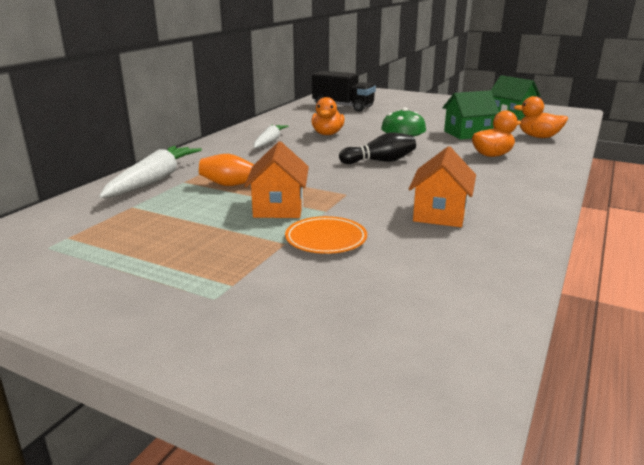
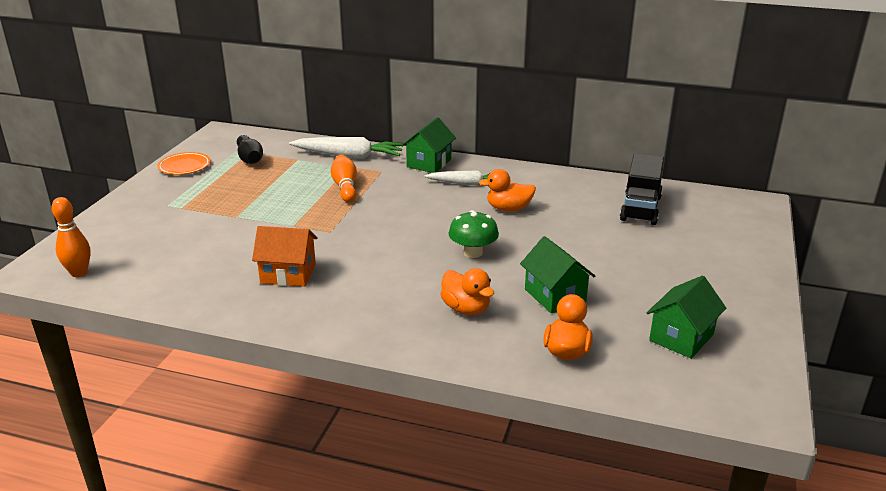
camera: 80 degrees right, 5 degrees up
orange house [244,141,309,218] -> none
orange plate [285,216,367,254] -> orange plate moved to [157,152,210,175]
black bowling pin [339,132,416,164] -> black bowling pin moved to [237,135,263,164]
none -> orange bowling pin [52,197,91,277]
none -> green house [401,117,456,173]

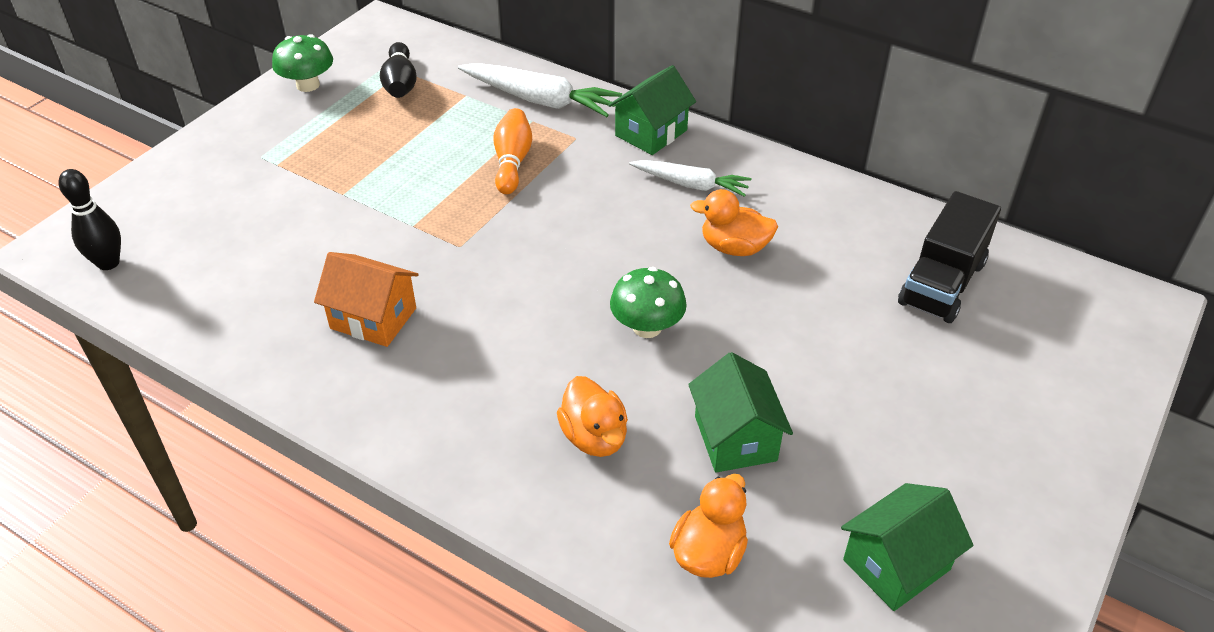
camera: 15 degrees right, 15 degrees up
orange bowling pin [52,197,91,277] -> black bowling pin [59,169,121,270]
orange plate [157,152,210,175] -> green mushroom [272,34,333,92]

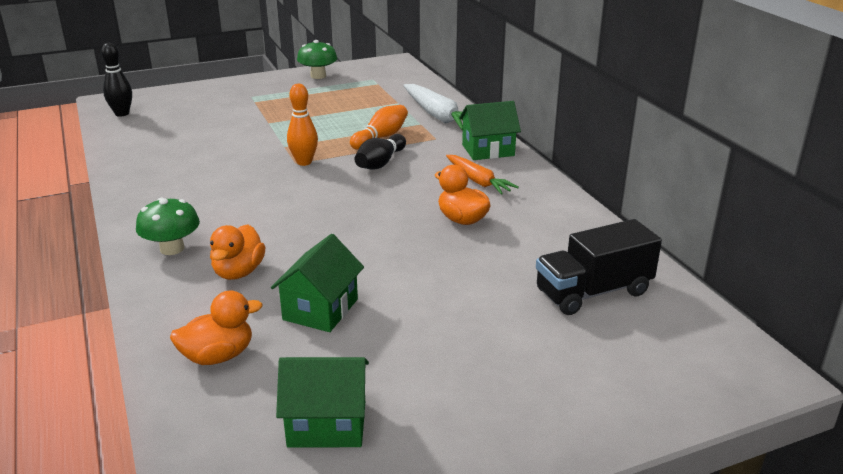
camera: 35 degrees right, 15 degrees down
orange house [314,252,419,347] -> none
black bowling pin [380,42,417,98] -> black bowling pin moved to [355,134,406,170]
green mushroom [610,267,687,338] -> green mushroom moved to [136,198,200,255]
white carrot [629,160,752,197] -> orange carrot [446,155,519,195]
none -> orange bowling pin [287,84,318,166]

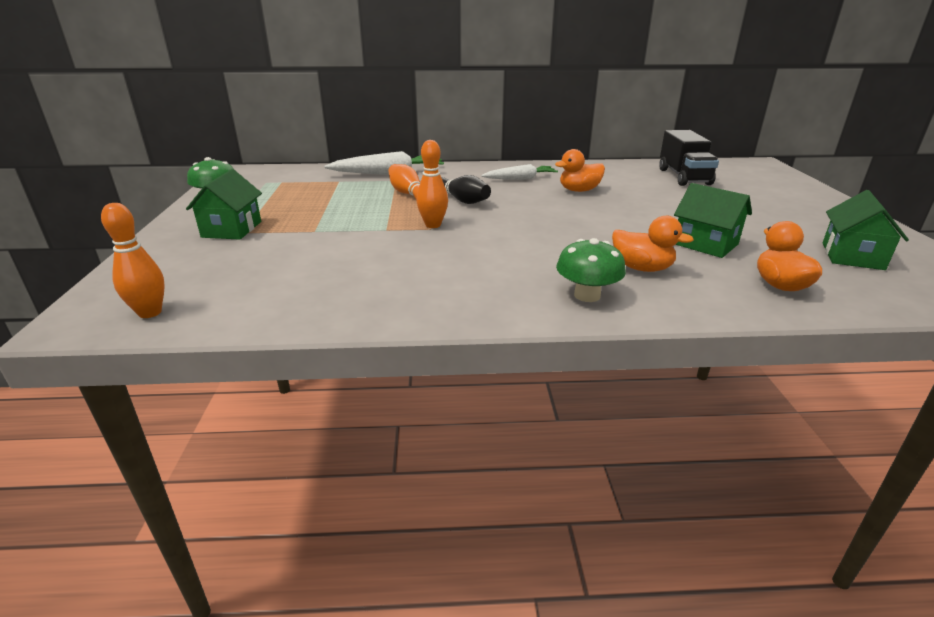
camera: 70 degrees left, 0 degrees up
black bowling pin [101,43,132,117] -> orange bowling pin [101,203,165,318]
orange carrot [446,155,519,195] -> white carrot [481,164,558,180]
green house [459,101,521,160] -> green house moved to [186,169,262,240]

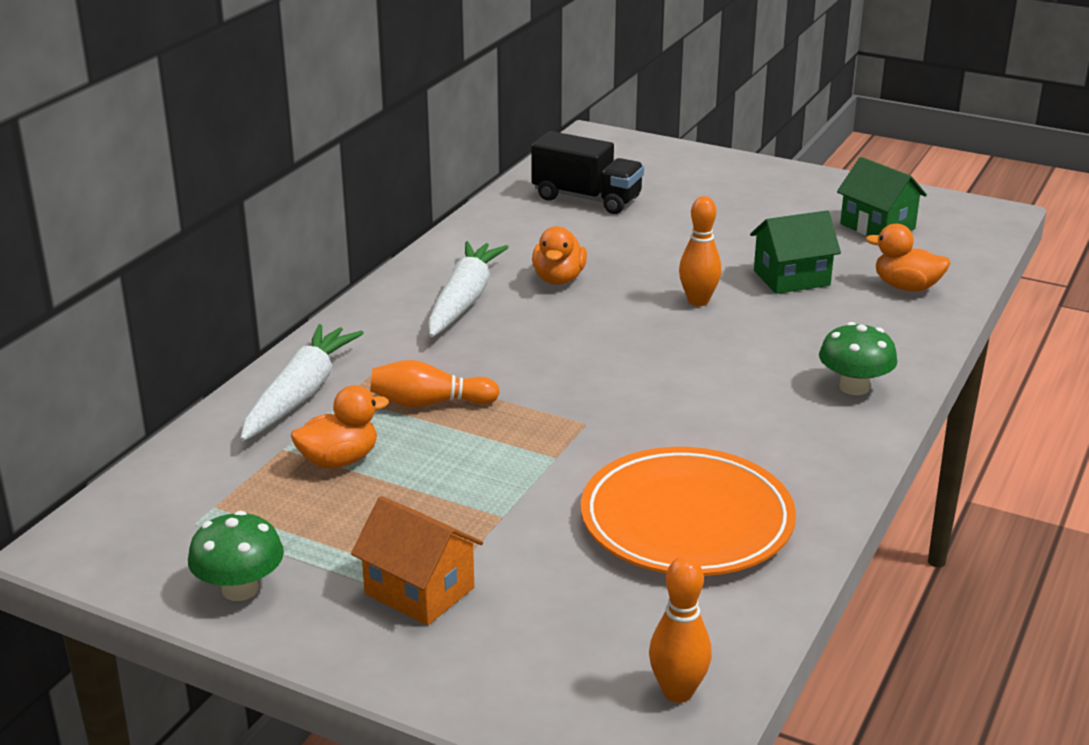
camera: 60 degrees left, 0 degrees up
green house [186,169,262,240] -> orange house [351,496,483,626]
orange bowling pin [416,140,448,228] -> orange bowling pin moved to [679,196,721,306]
black bowling pin [441,175,491,204] -> none
white carrot [481,164,558,180] -> white carrot [428,241,509,337], size x1.53
orange duck [612,216,694,272] -> orange duck moved to [291,385,389,469]
none -> orange plate [581,447,796,576]

